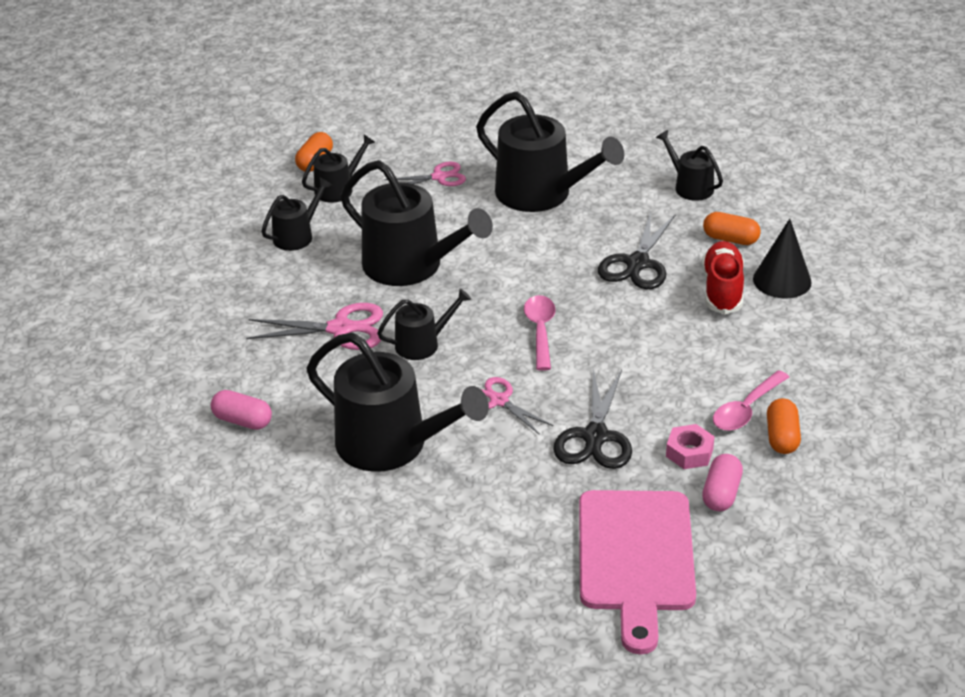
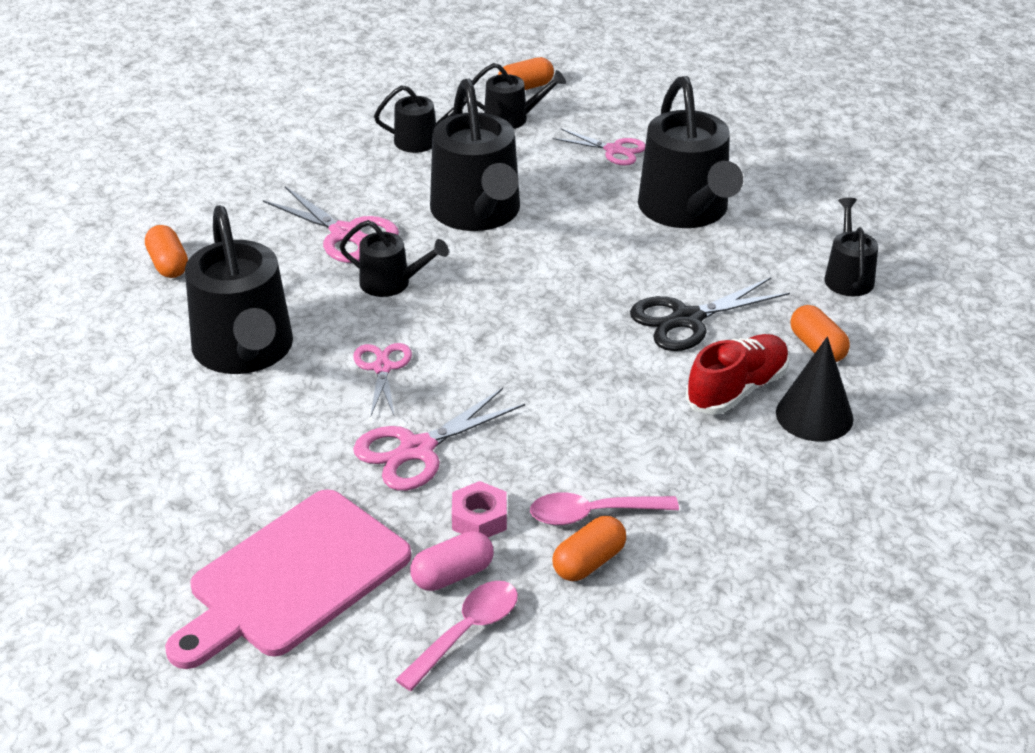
camera: 40 degrees right, 0 degrees up
pink capsule [211,390,272,430] -> orange capsule [145,225,188,278]
pink spoon [524,295,555,371] -> pink spoon moved to [395,581,518,691]
black scissors [553,368,632,469] -> pink scissors [353,388,525,491]

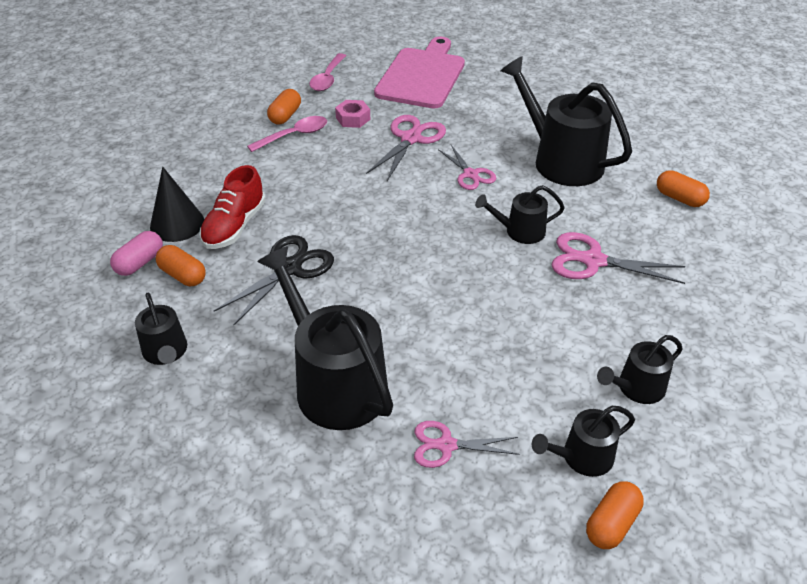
camera: 155 degrees right, 5 degrees up
pink capsule [410,531,494,591] -> pink capsule moved to [110,231,163,276]
black watering can [430,79,520,231] -> none

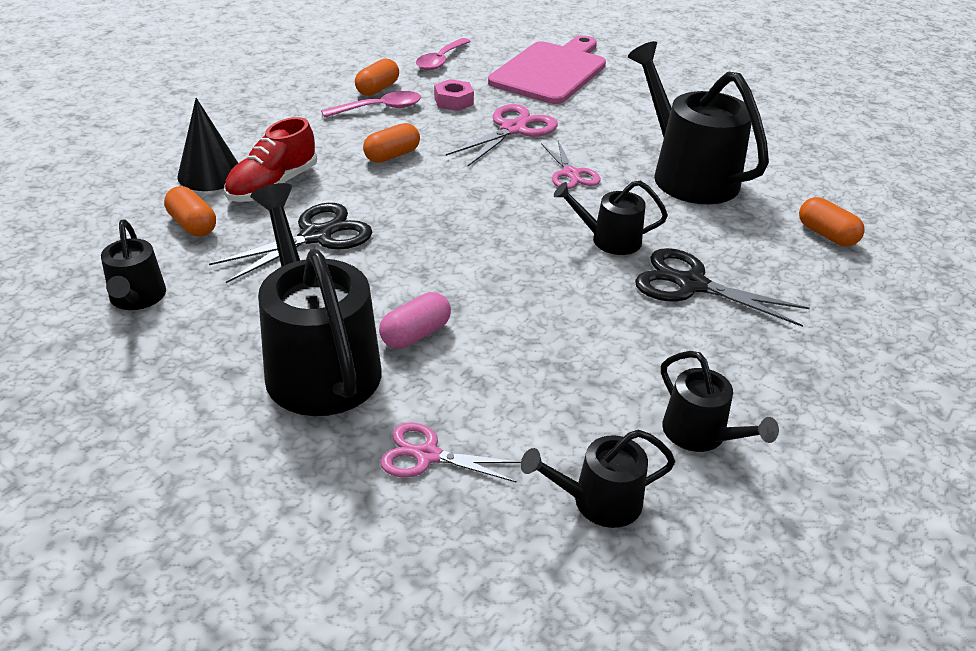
camera: 10 degrees right, 5 degrees down
pink capsule [110,231,163,276] -> pink capsule moved to [379,292,451,349]
pink scissors [551,232,685,284] -> black scissors [635,248,810,327]
orange capsule [586,481,644,549] -> orange capsule moved to [363,123,420,163]
black watering can [597,335,683,404] -> black watering can turned 105 degrees counterclockwise [661,351,779,452]

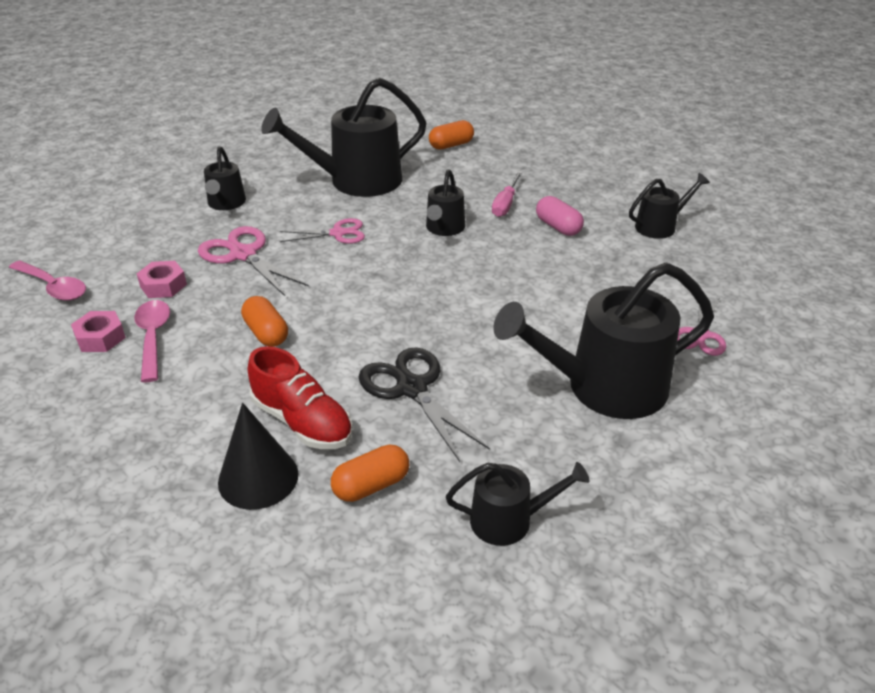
camera: 80 degrees left, 0 degrees up
orange capsule [355,58,399,96] -> pink nut [71,311,126,352]
pink capsule [379,292,451,349] -> pink capsule moved to [536,196,584,236]
pink cutting board [488,35,606,104] -> none
black watering can [521,430,676,528] -> black watering can moved to [204,146,246,210]
black scissors [635,248,810,327] -> pink screwdriver [492,171,523,217]

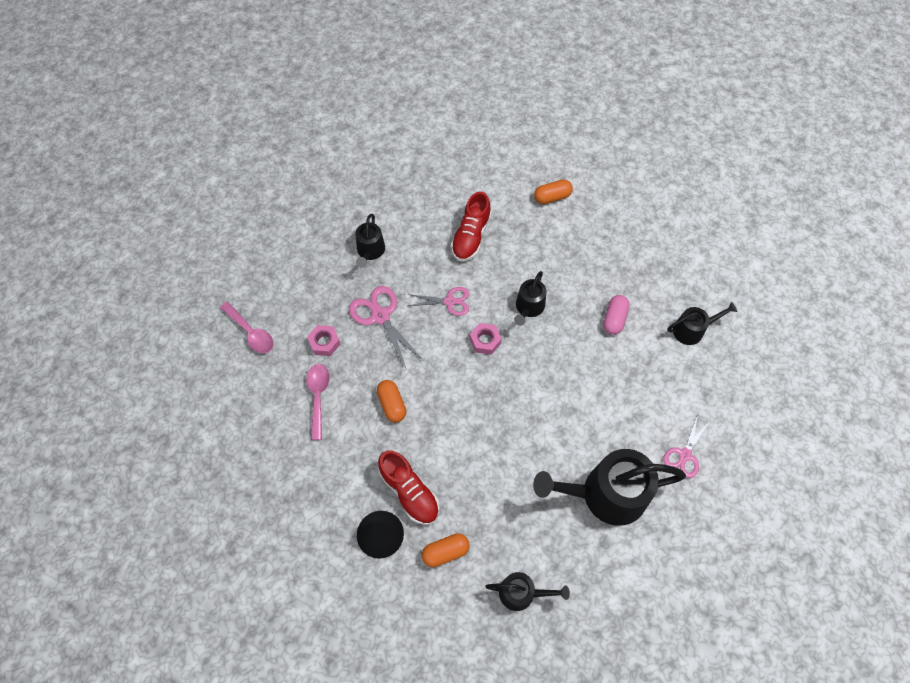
camera: 10 degrees right, 25 degrees up
pink nut [71,311,126,352] -> pink nut moved to [470,323,502,355]
black watering can [261,78,427,197] -> red shoe [451,192,492,261]
black scissors [359,347,490,462] -> none
pink screwdriver [492,171,523,217] -> none
pink capsule [536,196,584,236] -> pink capsule turned 45 degrees clockwise [603,295,630,335]

